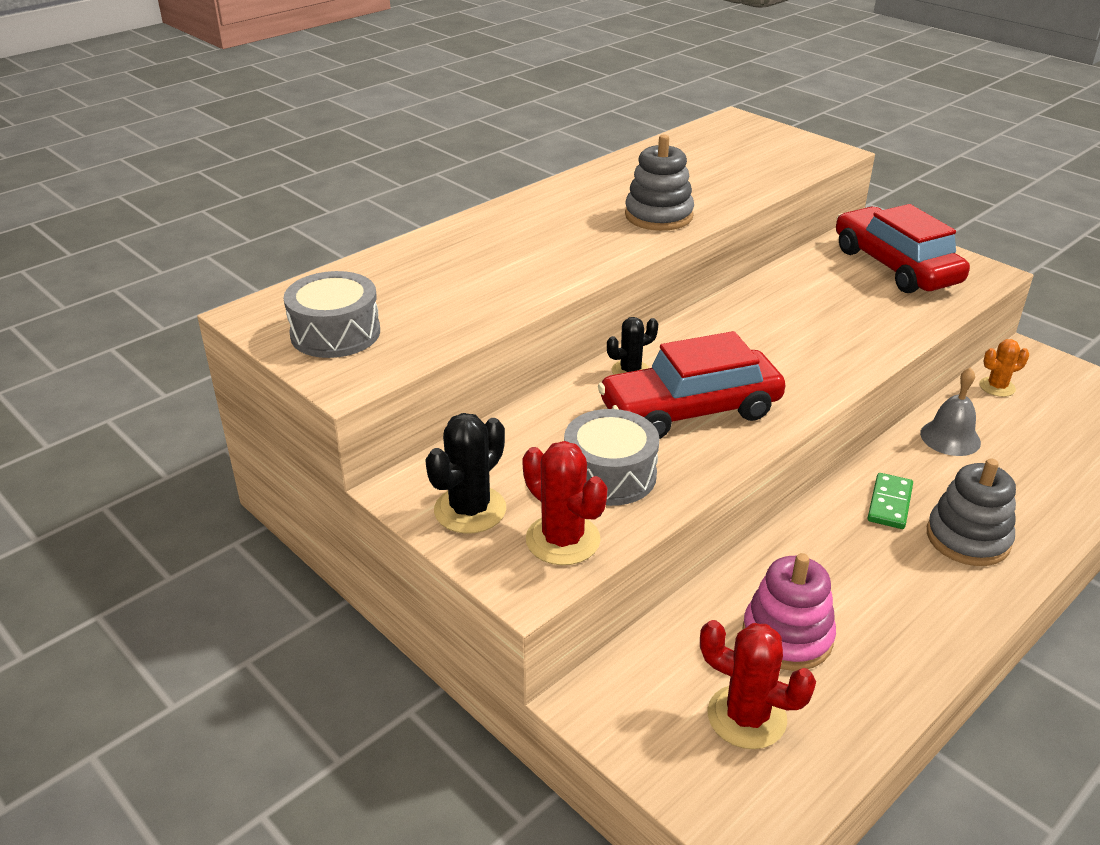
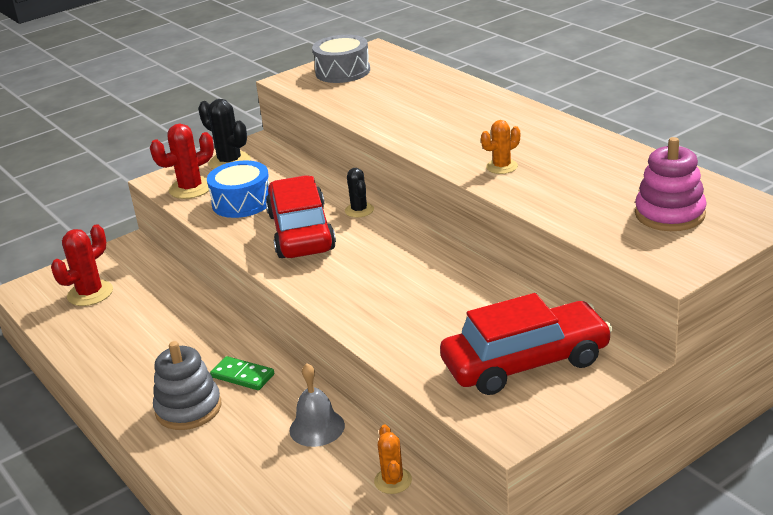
camera: 100 degrees right, 5 degrees down
grey drum [564,409,660,506] -> blue drum [207,160,269,218]
grey stacking toy [625,135,694,231] -> orange cactus [481,120,520,174]
pink stacking toy [742,553,836,671] -> pink stacking toy moved to [635,137,707,231]

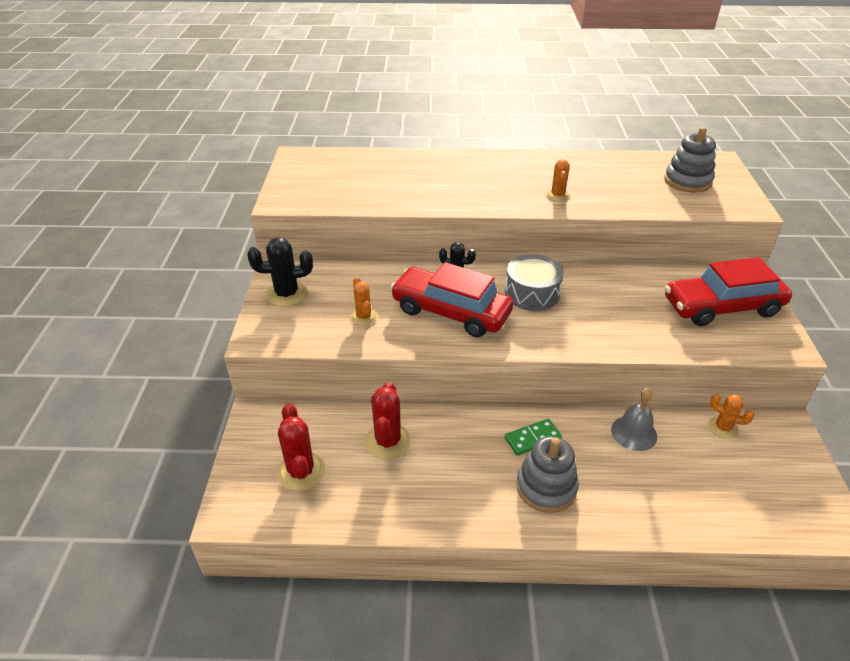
camera: 55 degrees left, 10 degrees up
red cactus [150,124,214,199] -> red cactus moved to [365,382,411,459]
blue drum [207,160,269,218] -> orange cactus [350,277,377,326]
grey drum [312,35,370,83] -> grey drum moved to [505,254,564,311]
red car [440,293,613,395] -> red car turned 120 degrees counterclockwise [665,257,792,326]
pink stacking toy [635,137,707,231] -> grey stacking toy [664,127,716,193]

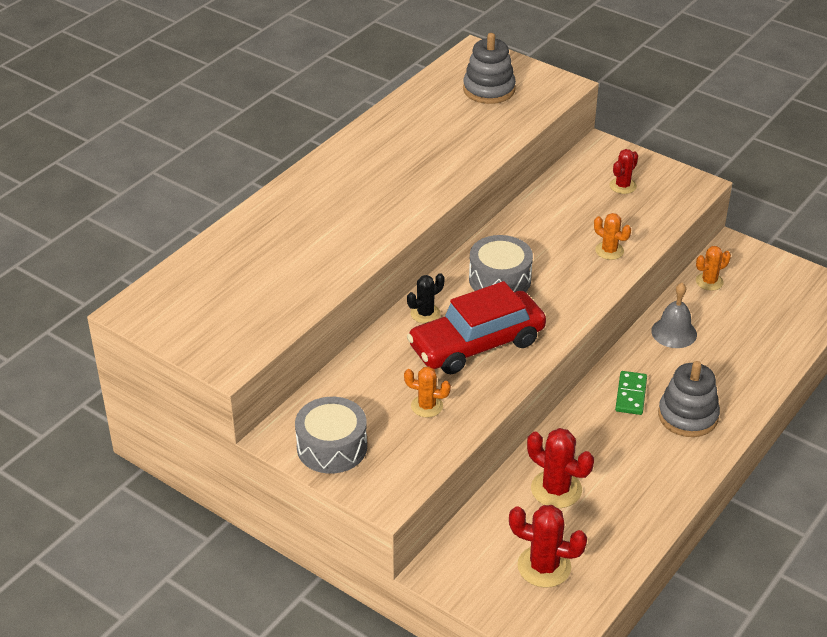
camera: 55 degrees left, 0 degrees up
black cactus [247,237,313,307] -> grey drum [295,397,367,474]
orange cactus [546,159,570,202] -> orange cactus moved to [594,213,631,260]
red car [665,257,792,326] -> red cactus [609,149,638,194]

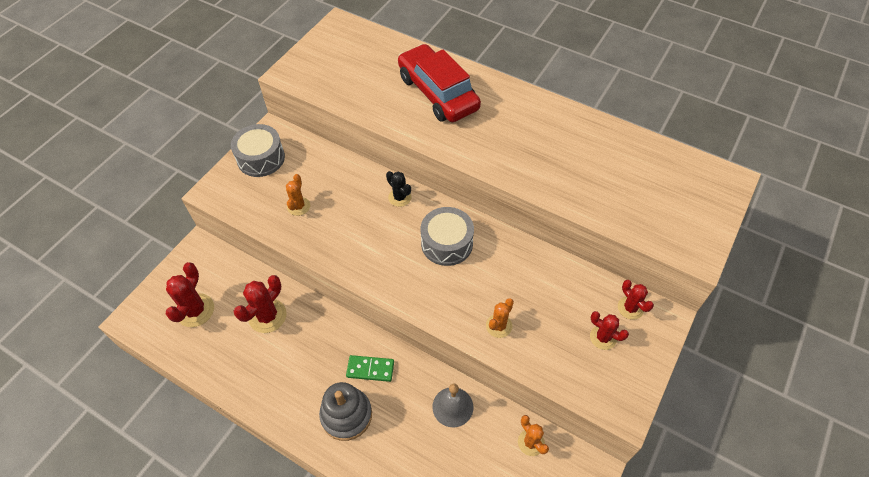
camera: 85 degrees right, 15 degrees up
red car [407,281,546,374] -> red car moved to [398,44,481,122]
grey stacking toy [463,33,516,104] -> none
none -> red cactus [618,280,654,320]

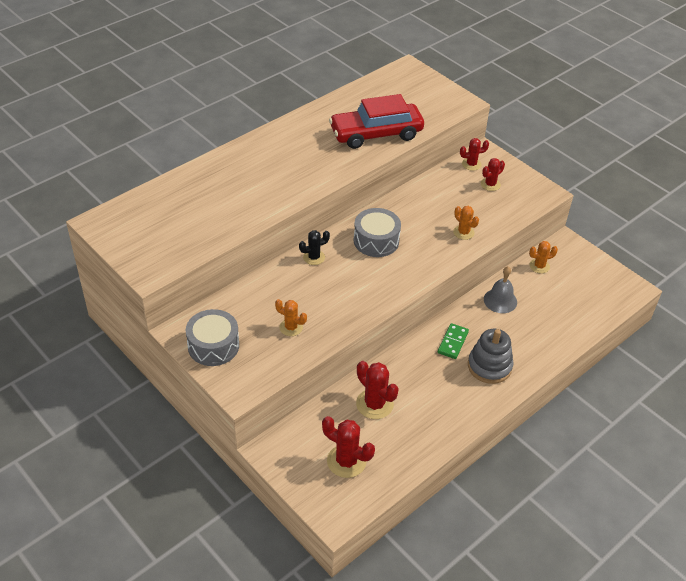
camera: 75 degrees left, 10 degrees down
red car [398,44,481,122] -> red car moved to [329,94,424,149]

